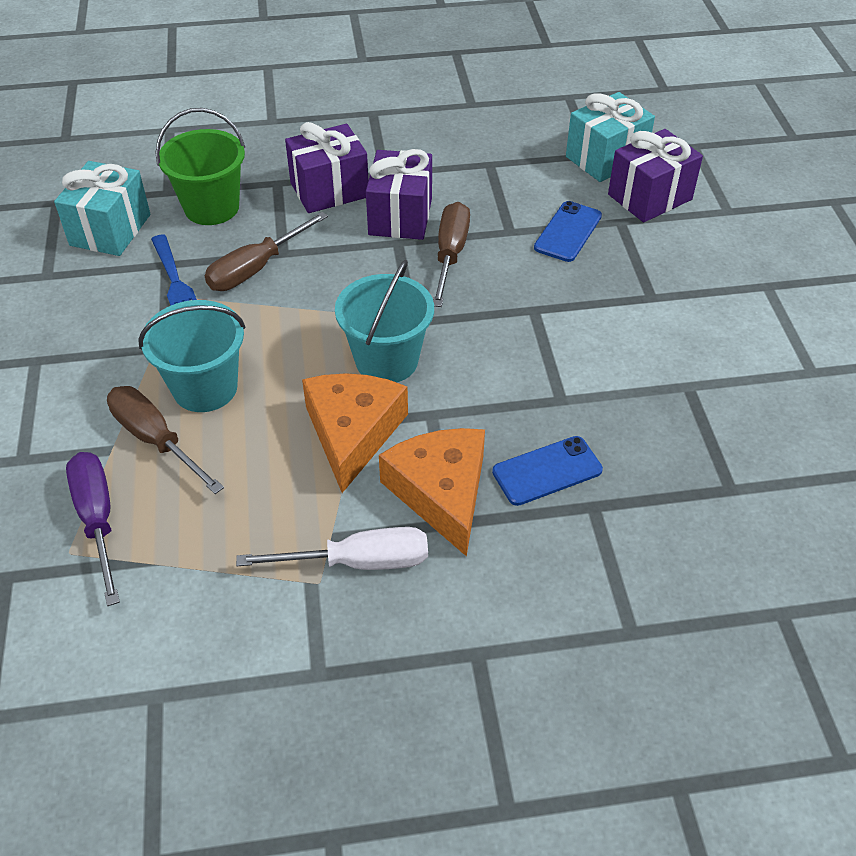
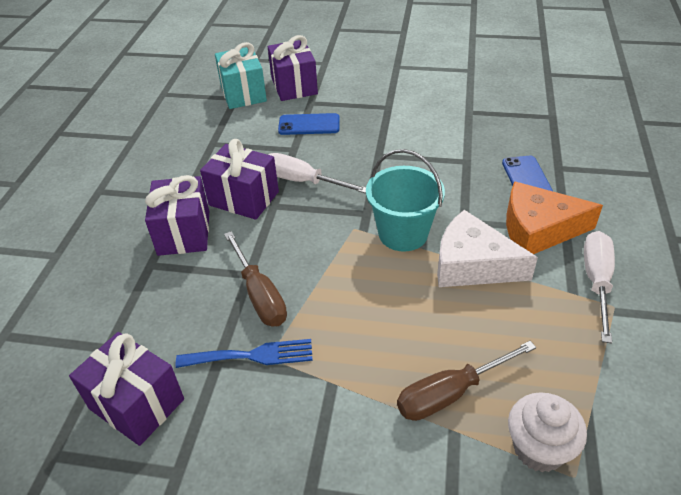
camera: 70 degrees left, 5 degrees down
turquoise gift [54,161,150,256] -> purple gift [69,332,184,446]
purple screwdriver [66,452,120,606] -> white cupcake [508,392,587,472]
turquoise bucket [138,300,245,412] -> none
green bucket [156,108,245,225] -> none
orange cheese [302,373,408,493] -> white cheese [437,210,538,287]
brown screwdriver [433,202,470,307] -> white screwdriver [268,153,366,194]
blue phone [534,201,602,262] -> blue phone turned 45 degrees counterclockwise [278,113,340,135]

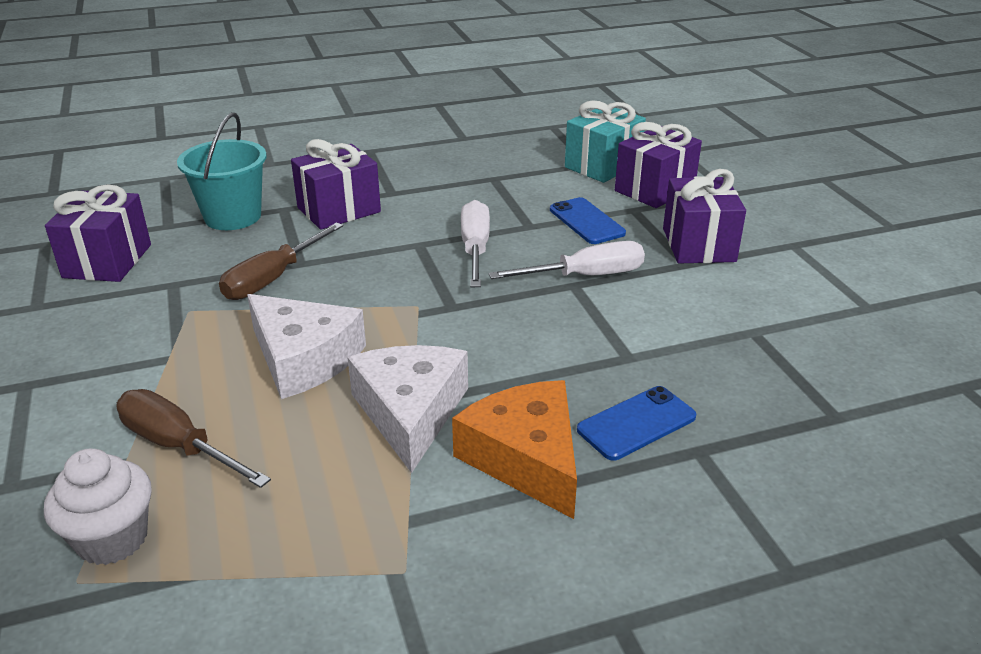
camera: 60 degrees right, 10 degrees down
blue fork [176,339,313,368] -> none
purple gift [200,139,279,220] -> purple gift moved to [663,169,746,263]
turquoise bucket [366,149,445,252] -> turquoise bucket moved to [177,113,267,230]
white screwdriver [584,231,615,343] -> white screwdriver moved to [489,241,645,279]
none -> white cheese [247,294,366,399]

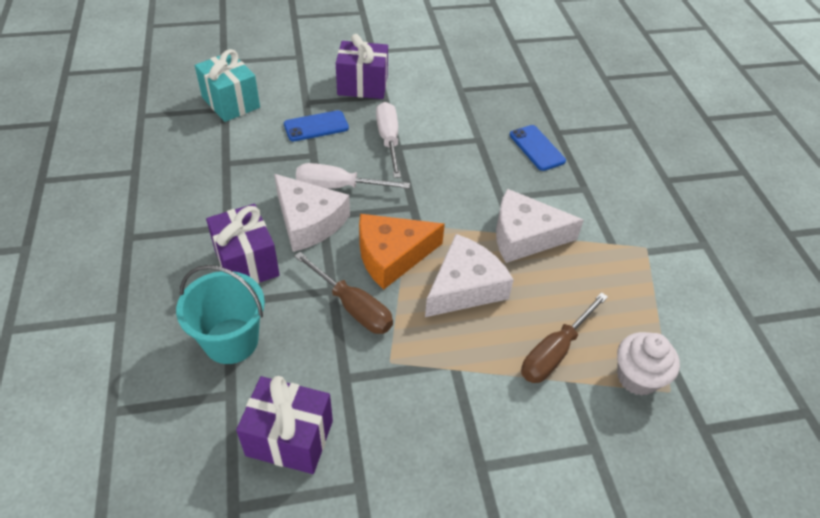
camera: 85 degrees left, 15 degrees up
orange cheese [452,380,577,519] -> orange cheese moved to [359,214,445,290]
purple gift [615,122,702,208] -> none
none -> white cheese [274,174,350,252]

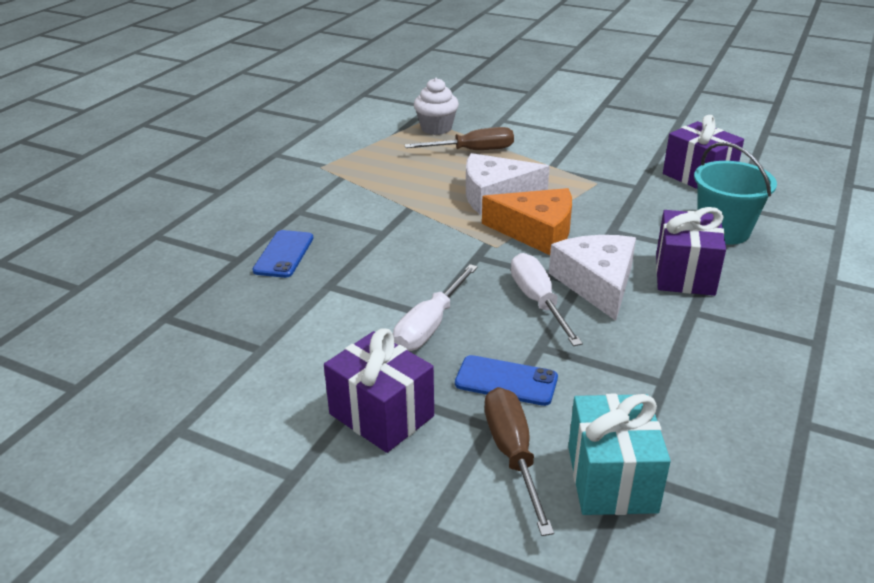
camera: 140 degrees left, 15 degrees down
brown screwdriver [294,252,393,334] -> brown screwdriver moved to [485,387,554,536]
white screwdriver [296,163,410,189] -> white screwdriver turned 150 degrees counterclockwise [511,253,583,346]
white cheese [496,189,584,263] -> none

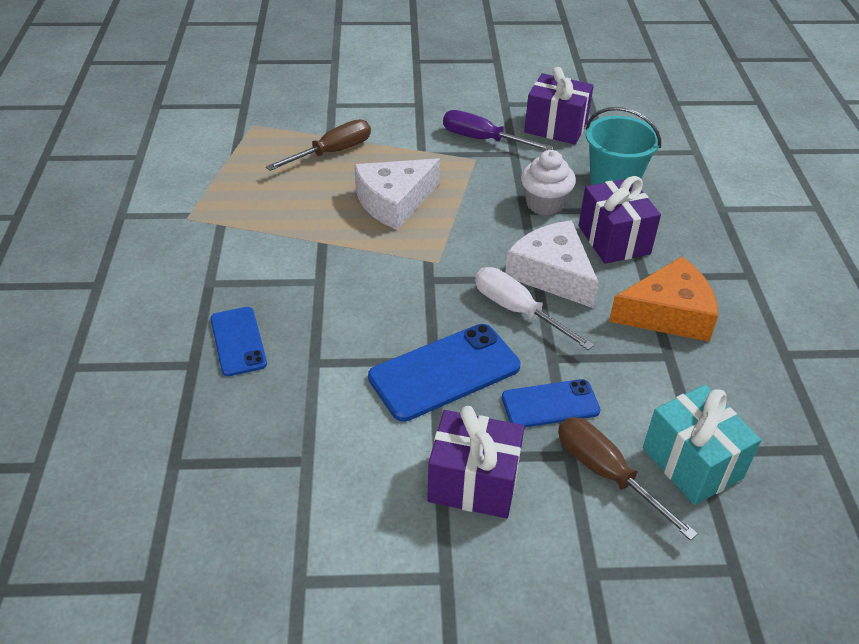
camera: 30 degrees left, 10 degrees up
white screwdriver [393,264,478,351] -> blue phone [368,324,521,422]
white cupcake [414,78,459,135] -> white cupcake moved to [521,150,576,216]
orange cheese [482,188,572,255] -> orange cheese moved to [609,257,718,342]
none -> purple screwdriver [443,110,553,150]

